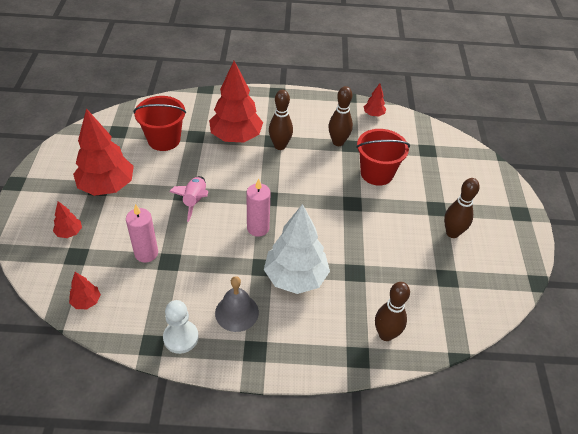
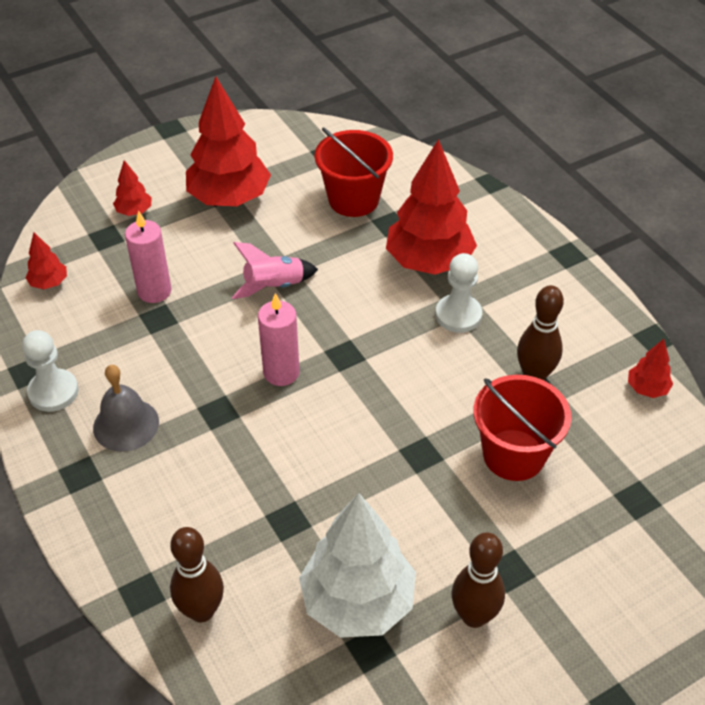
camera: 60 degrees right, 0 degrees up
white tree [264,204,330,294] -> white tree moved to [299,493,416,638]
brown bowling pin [269,90,293,150] -> white pawn [435,253,482,333]

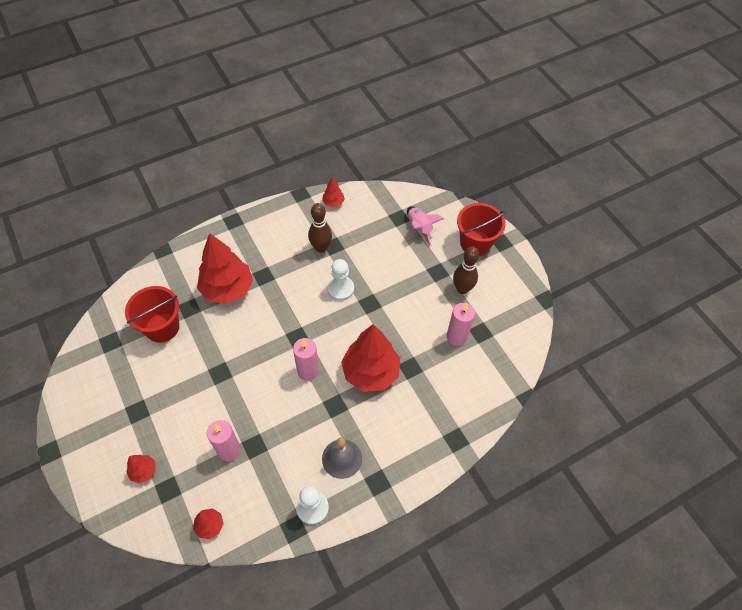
camera: 90 degrees left, 10 degrees up
brown bowling pin [170,527,224,622] -> none
red tree [186,76,271,206] -> red tree moved to [341,324,400,392]
pink rocket [232,242,318,299] -> pink rocket moved to [407,206,444,246]
white tree [299,493,416,638] -> pink candle [447,303,475,346]
white pawn [435,253,482,333] -> white pawn moved to [327,259,354,301]
red bucket [473,375,571,481] -> red bucket moved to [457,203,506,256]

